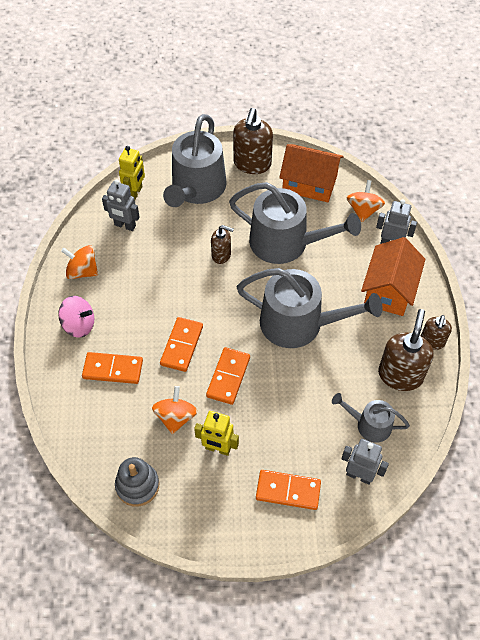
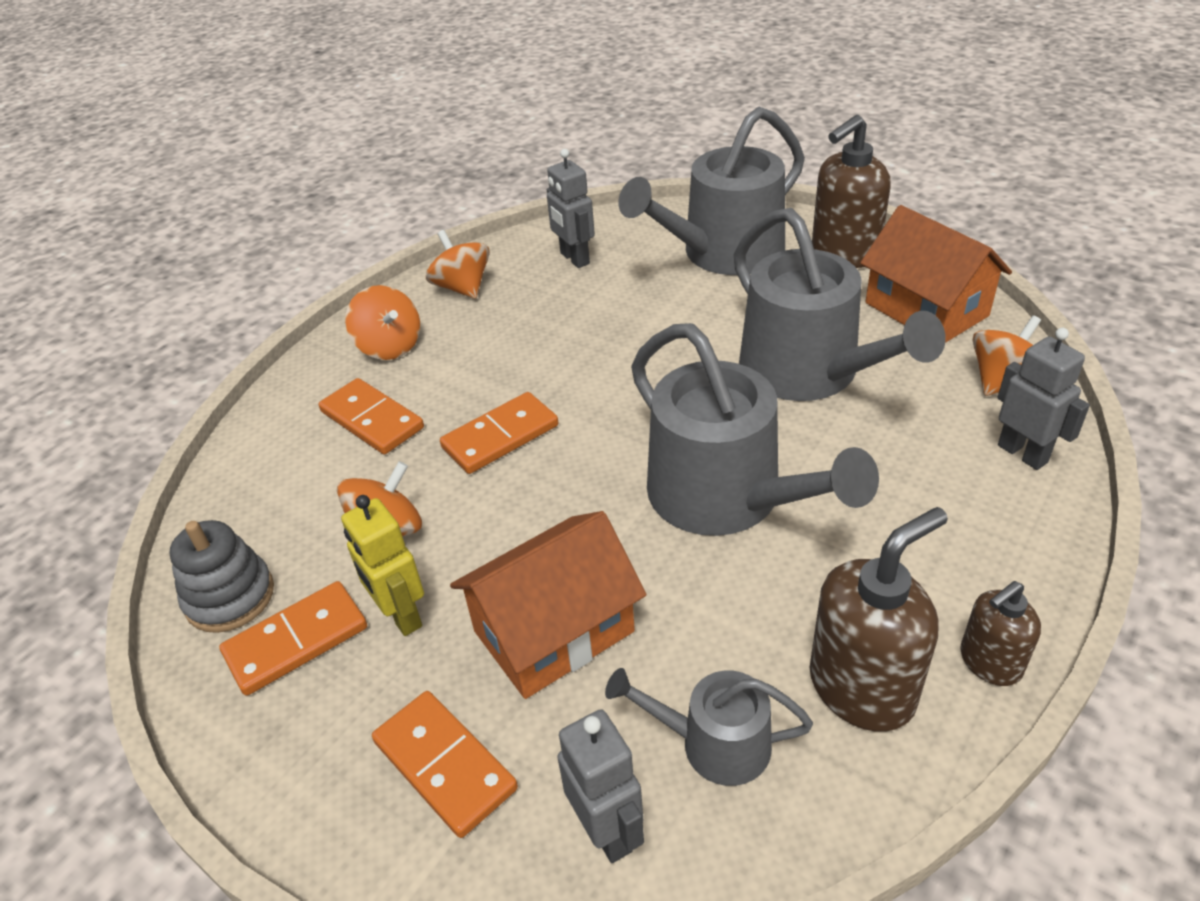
camera: 40 degrees right, 15 degrees down
pink spinning top [58,296,94,338] -> orange spinning top [345,285,420,360]
yellow robot [119,146,145,200] -> none
orange domino [206,347,250,405] -> orange domino moved to [219,581,367,696]
brown soap dispenser [211,225,234,264] -> none
grey watering can [332,393,410,443] -> grey watering can turned 45 degrees counterclockwise [605,668,813,786]
orange house [361,237,426,316] -> orange house moved to [450,511,646,699]

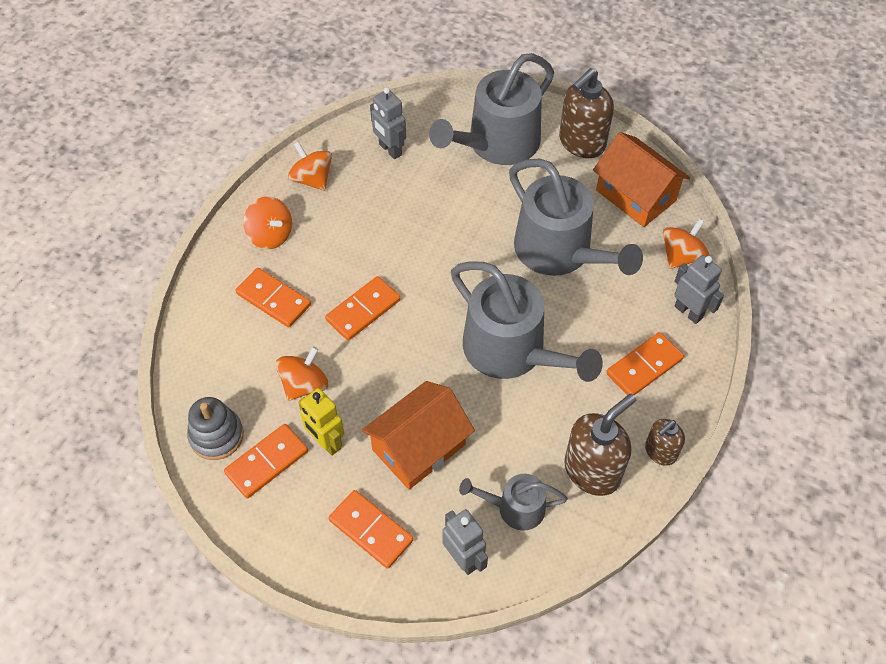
camera: 10 degrees left, 15 degrees up
none -> orange domino [606,332,684,395]

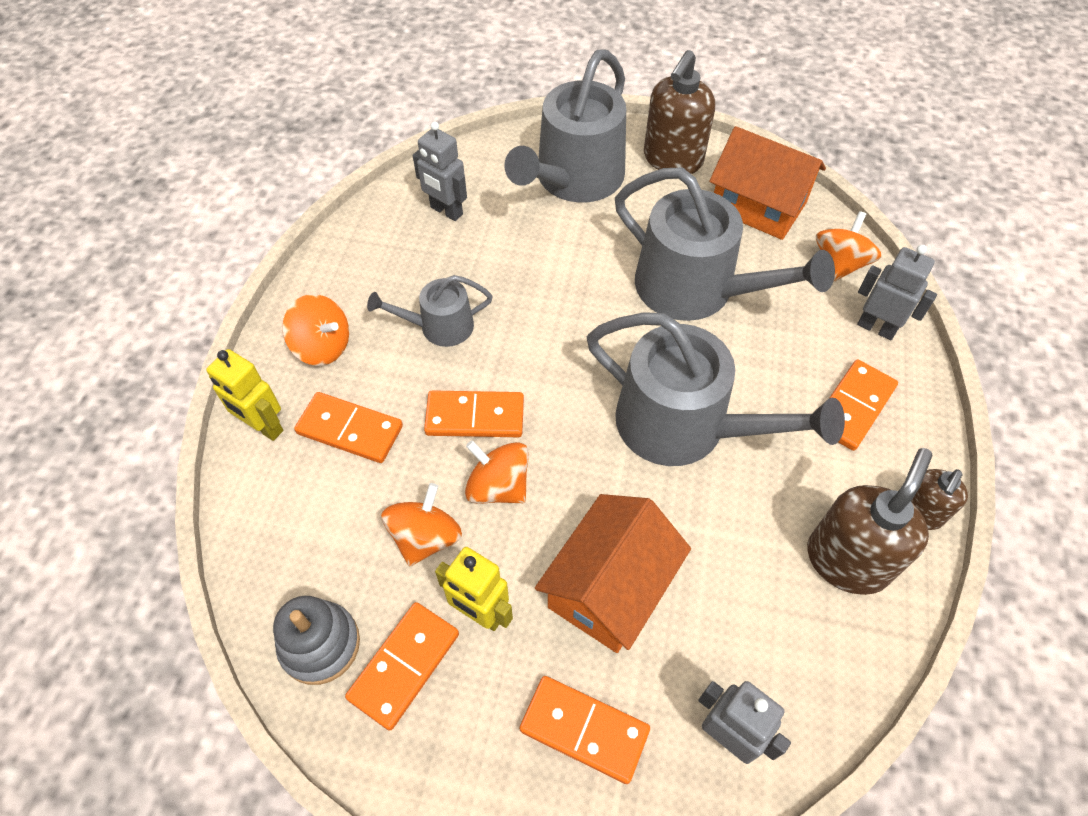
camera: 15 degrees left, 0 degrees up
orange spinning top [288,141,332,191] -> orange spinning top moved to [465,440,529,504]
orange domino [325,276,400,341] -> orange domino turned 60 degrees clockwise [424,390,524,437]
grey watering can [459,474,568,531] -> grey watering can moved to [367,275,493,347]
none -> yellow robot [206,349,283,441]

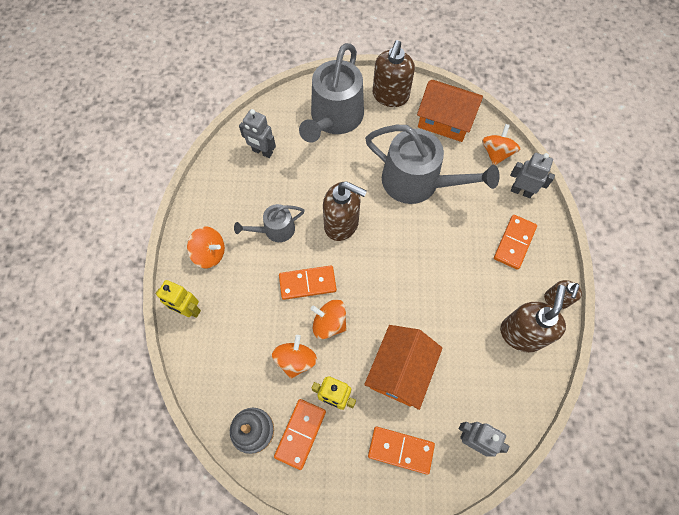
camera: 10 degrees left, 10 degrees up
orange domino [294,392,403,463] -> none
grey watering can [587,312,845,466] -> none
none -> brown soap dispenser [323,181,367,241]

